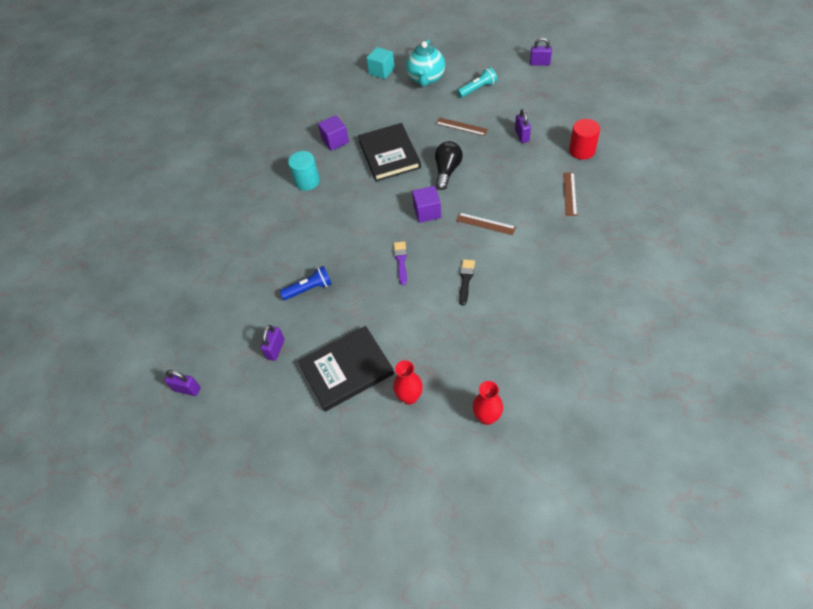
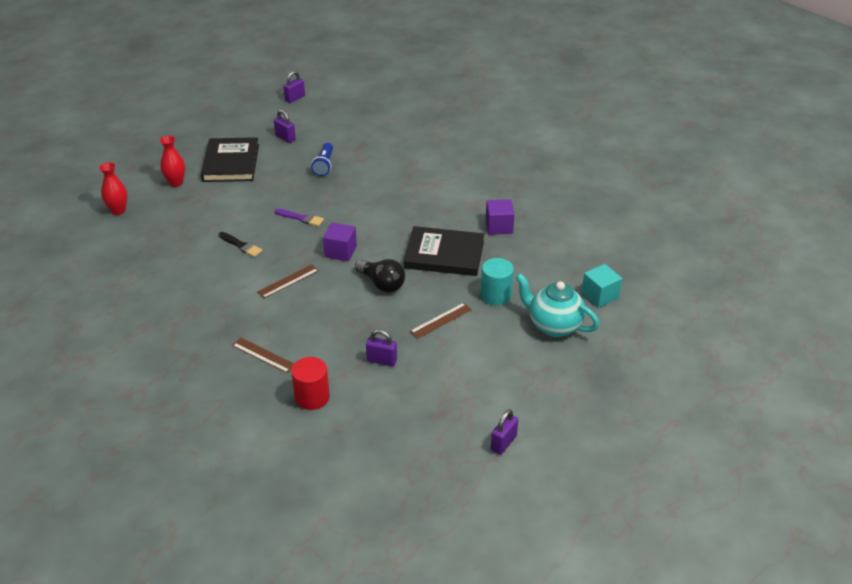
camera: 110 degrees right, 15 degrees down
turquoise cylinder [288,151,320,191] -> turquoise cylinder moved to [481,258,514,305]
turquoise flashlight [457,67,497,98] -> none

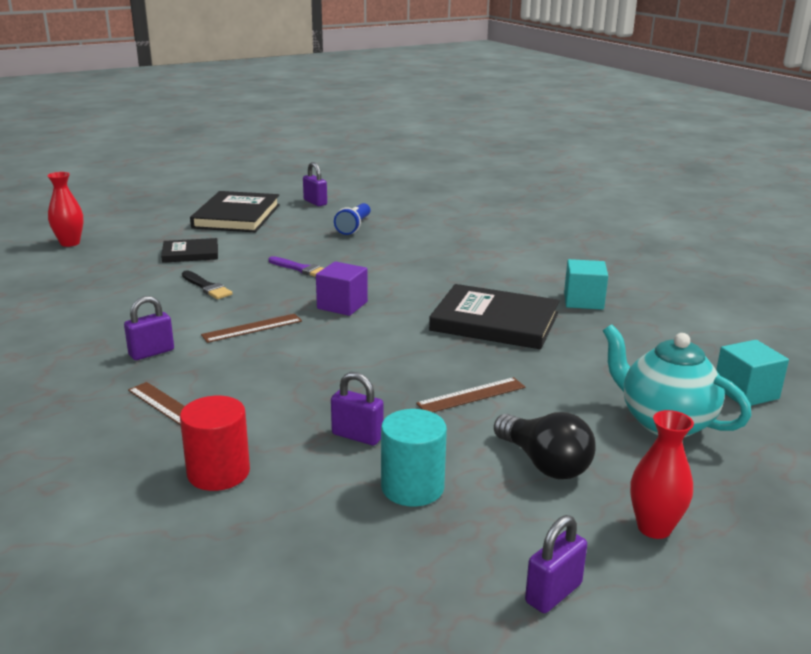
camera: 10 degrees right, 15 degrees down
red vase [160,136,185,187] -> red vase moved to [630,410,694,539]
purple padlock [283,71,305,103] -> purple padlock moved to [124,296,174,360]
black light bulb [355,259,405,293] -> black light bulb moved to [494,412,596,479]
turquoise cylinder [481,258,514,305] -> turquoise cylinder moved to [381,409,447,507]
purple cube [486,199,514,235] -> turquoise cube [564,259,608,310]
none -> black book [161,238,218,263]

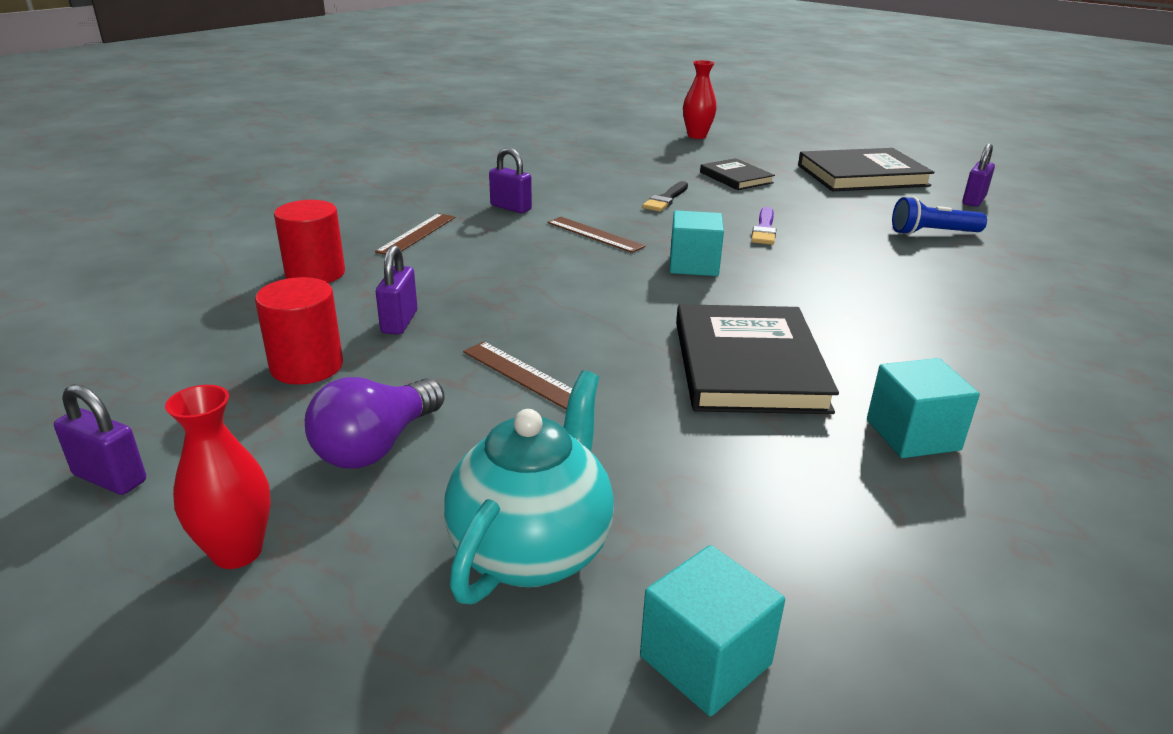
camera: 70 degrees right, 5 degrees up
purple cube [316,261,368,316] -> turquoise cube [670,210,724,276]
turquoise cylinder [381,409,447,507] -> red cylinder [255,277,343,384]
black light bulb [494,412,596,479] -> purple light bulb [305,377,445,469]

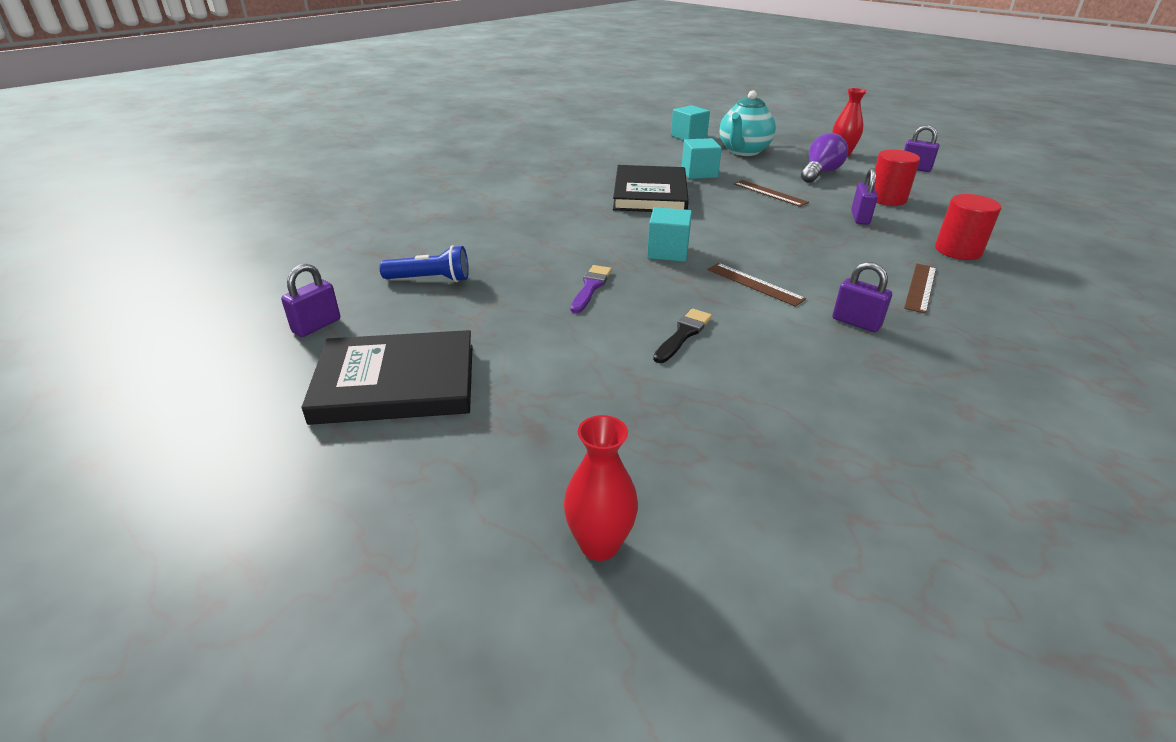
camera: 175 degrees left, 5 degrees up
black book [700,158,775,190] -> none
turquoise cube [867,358,980,458] -> turquoise cube moved to [681,138,722,179]

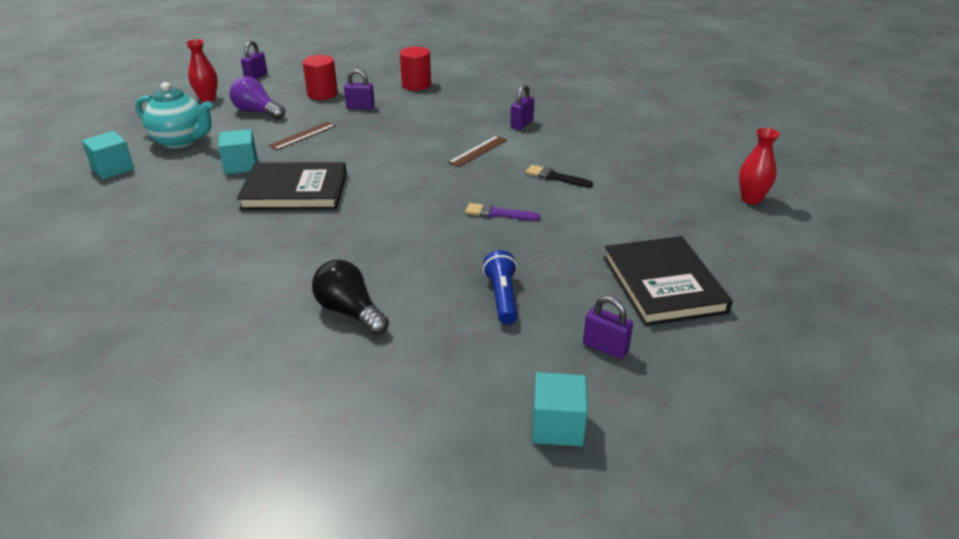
camera: 95 degrees left, 0 degrees up
turquoise cube [647,207,692,262] -> turquoise cube moved to [532,372,588,447]
brown ruler [904,264,936,314] -> none
none -> black light bulb [312,260,389,335]

